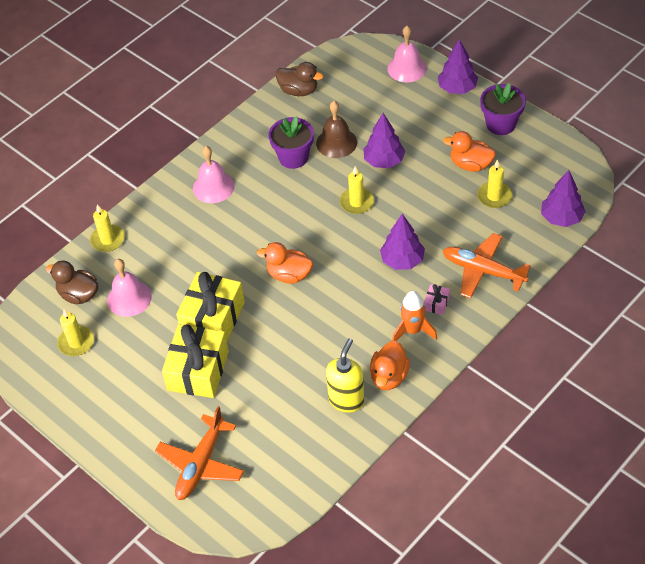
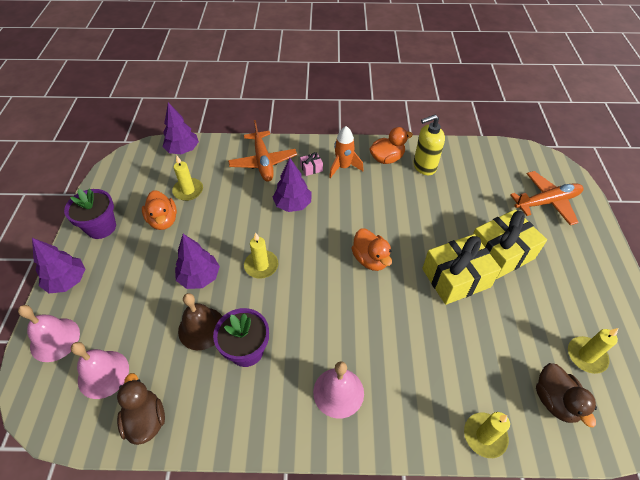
camera: 135 degrees left, 0 degrees up
pink bell [107,259,152,317] -> pink bell moved to [71,342,129,399]

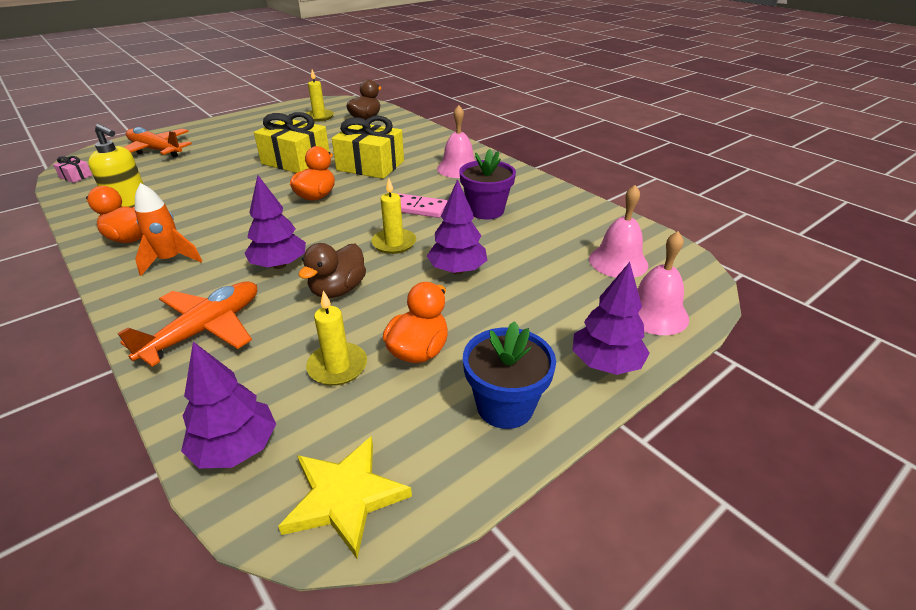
camera: 130 degrees left, 15 degrees down
purple flower pot [64,188,116,239] -> blue flower pot [463,321,556,429]
brown duck [117,373,165,445] -> brown duck moved to [299,243,366,298]
brown bell [178,293,223,350] -> none
pink gift [300,152,323,176] -> pink gift moved to [53,156,92,183]
yellow candle [464,412,510,458] -> none
yellow gift [473,209,547,279] -> yellow gift moved to [332,116,404,179]
none -> yellow star [278,436,412,559]
none -> pink domino [398,193,447,218]

